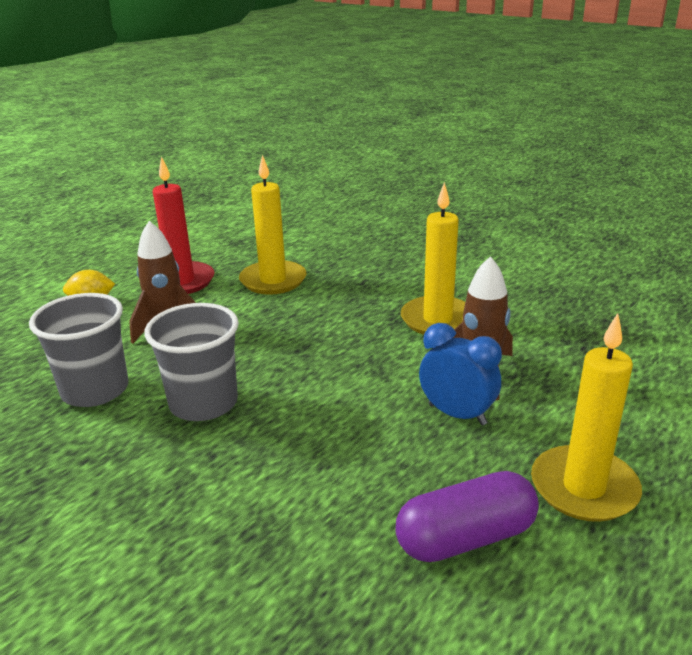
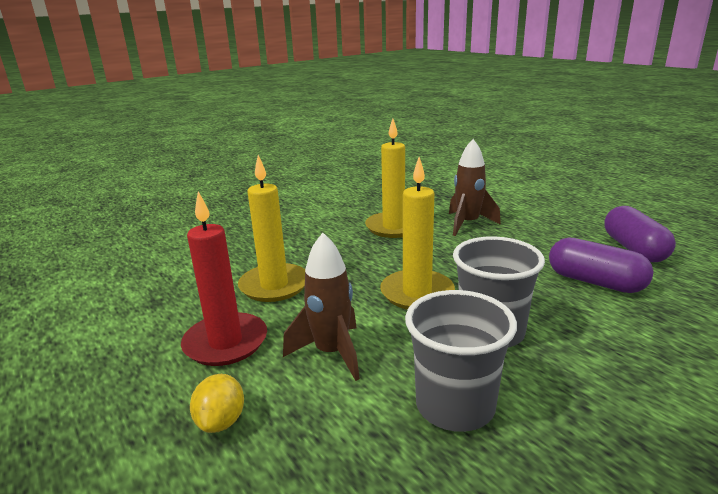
camera: 75 degrees left, 5 degrees down
blue clock [419,323,502,425] -> none
yellow candle [531,313,642,522] -> yellow candle moved to [380,157,455,310]
none -> purple capsule [549,237,653,293]

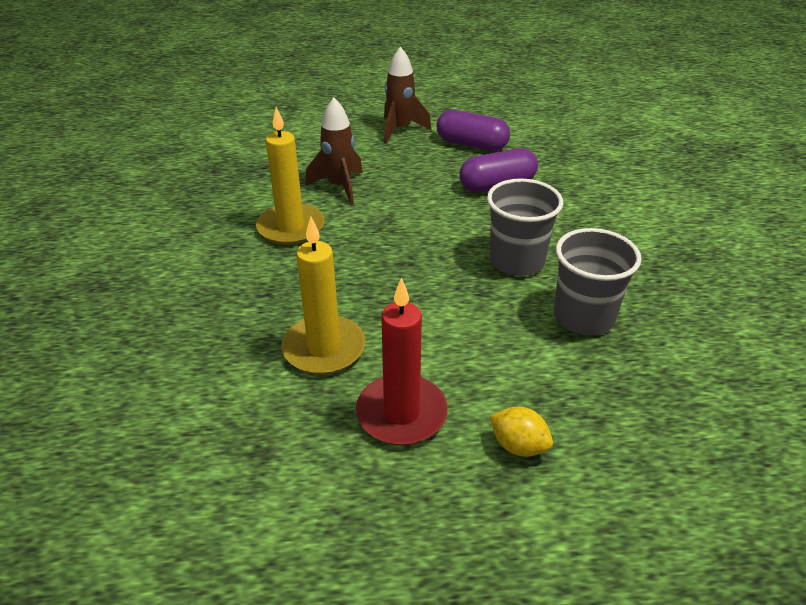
camera: 60 degrees left, 15 degrees up
brown rocket [283,233,360,381] -> brown rocket moved to [384,47,431,144]
yellow candle [380,157,455,310] -> none

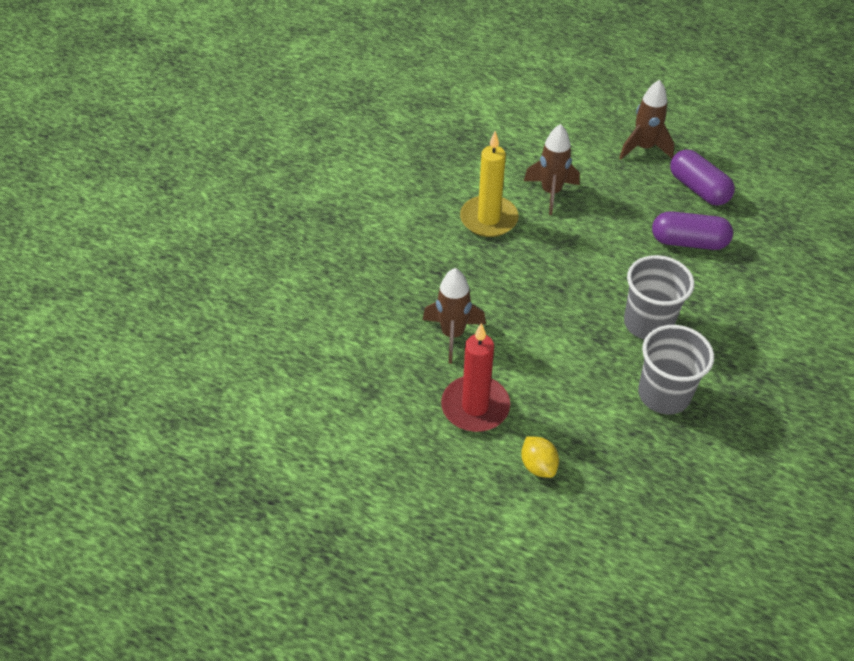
camera: 30 degrees right, 10 degrees up
yellow candle [281,216,366,375] -> brown rocket [423,268,486,364]

